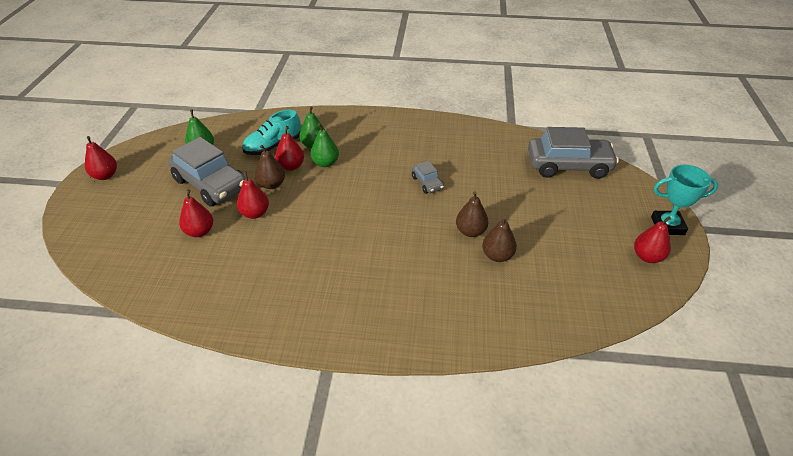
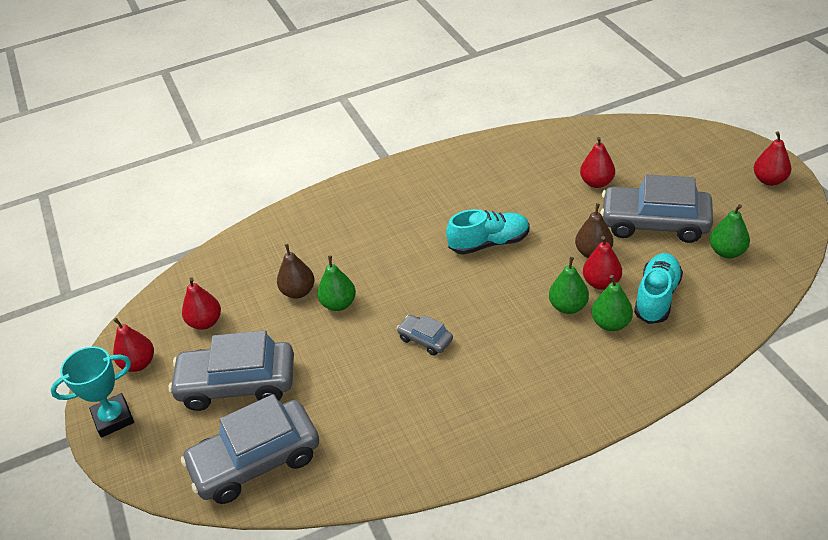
camera: 155 degrees right, 0 degrees up
red pear [237,171,269,219] -> red pear moved to [182,278,221,330]
brown pear [456,191,489,237] -> green pear [317,256,356,311]
none -> grey car [169,330,294,411]
none -> turquoise shoe [446,209,530,255]

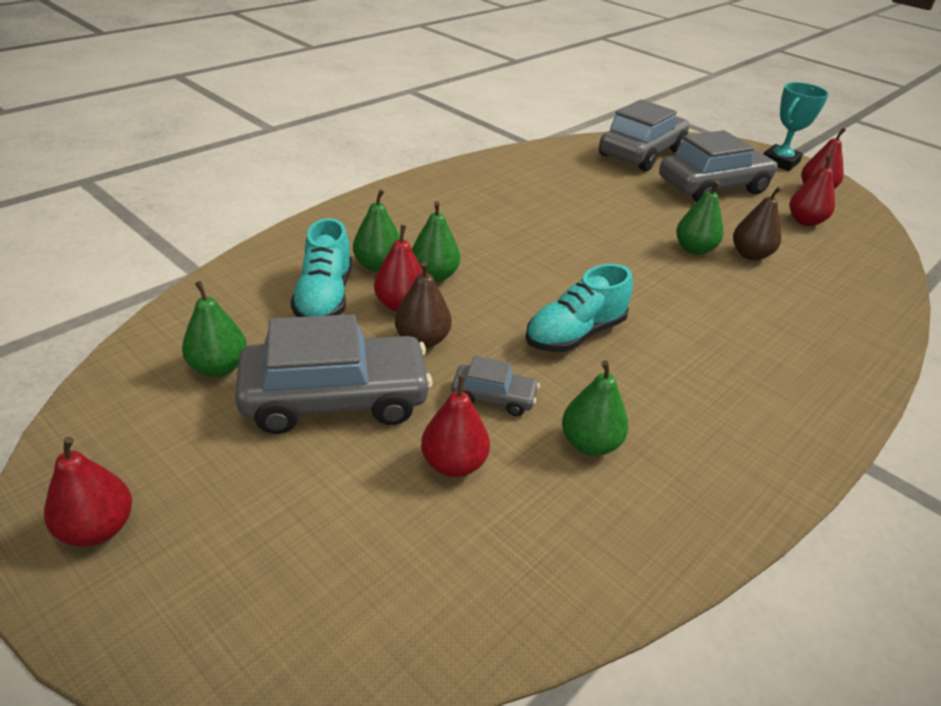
camera: 150 degrees right, 5 degrees down
grey car [397,315,453,355] -> grey car moved to [451,356,540,416]
none -> green pear [562,360,628,456]

